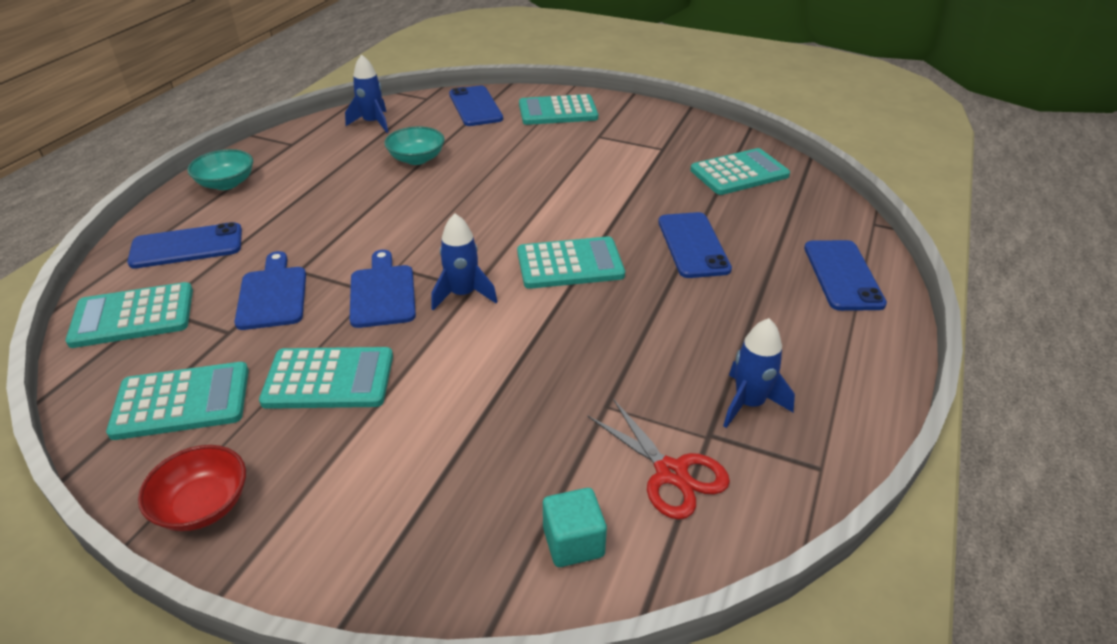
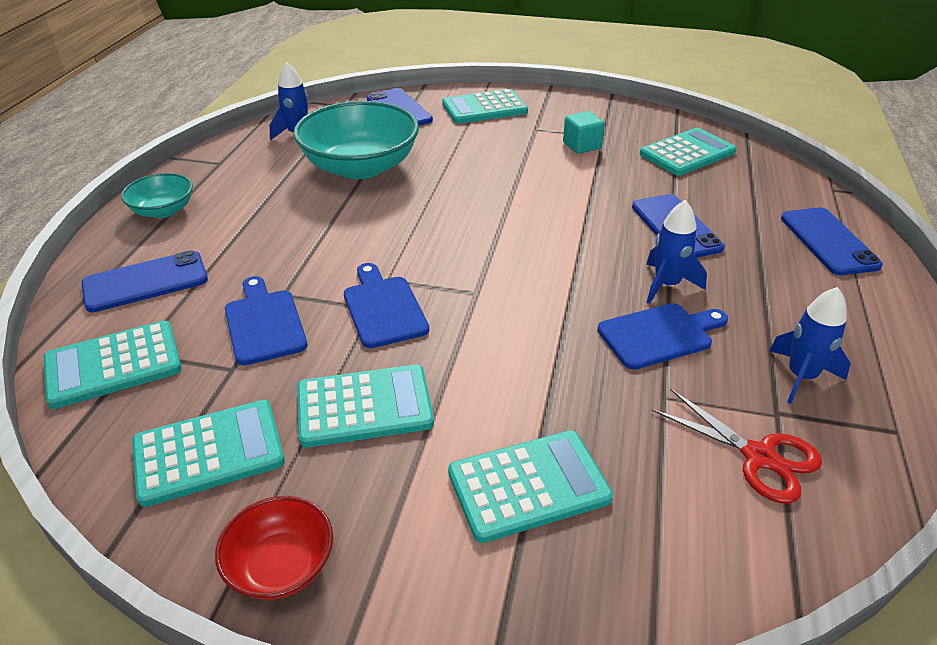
camera: 10 degrees left, 0 degrees up
turquoise bowl [385,126,445,165] -> turquoise bowl [293,101,419,179], size x1.96
blue rocket [431,213,497,310] -> blue rocket moved to [646,200,707,304]
turquoise calculator [517,237,625,289] -> turquoise calculator moved to [448,430,613,543]
turquoise cube [543,488,607,567] -> turquoise cube moved to [563,111,605,154]
none -> blue cutting board [597,303,728,370]

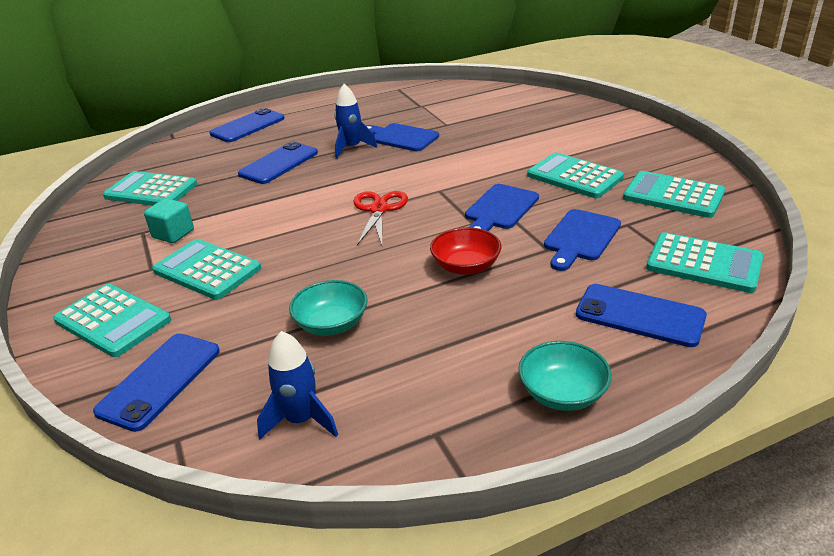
camera: 125 degrees left, 5 degrees down
red bowl [215,496,333,600] -> red bowl moved to [430,227,501,275]
turquoise bowl [293,101,419,179] -> turquoise bowl [289,280,368,336], size x0.51
turquoise calculator [448,430,613,543] -> turquoise calculator moved to [152,239,261,300]
red scissors [652,389,822,504] -> red scissors moved to [353,191,408,245]
blue rocket [769,287,851,404] -> none

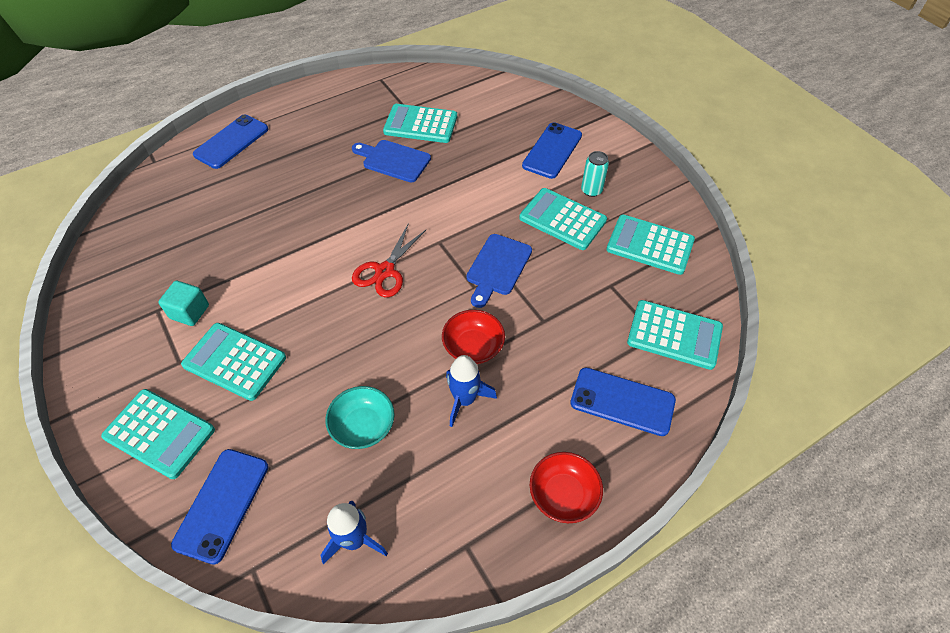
camera: 10 degrees left, 20 degrees up
turquoise calculator [103,171,197,206] -> turquoise calculator moved to [383,104,457,143]
blue phone [238,142,318,184] -> blue phone moved to [522,122,582,179]
blue rocket [334,84,377,159] -> blue rocket moved to [446,355,497,427]
red scissors [353,191,408,245] -> red scissors turned 150 degrees counterclockwise [352,223,427,297]
turquoise bowl [518,341,612,411] -> red bowl [530,452,603,523]
blue cutting board [544,209,621,271] -> none
none -> turquoise can [581,151,609,197]

